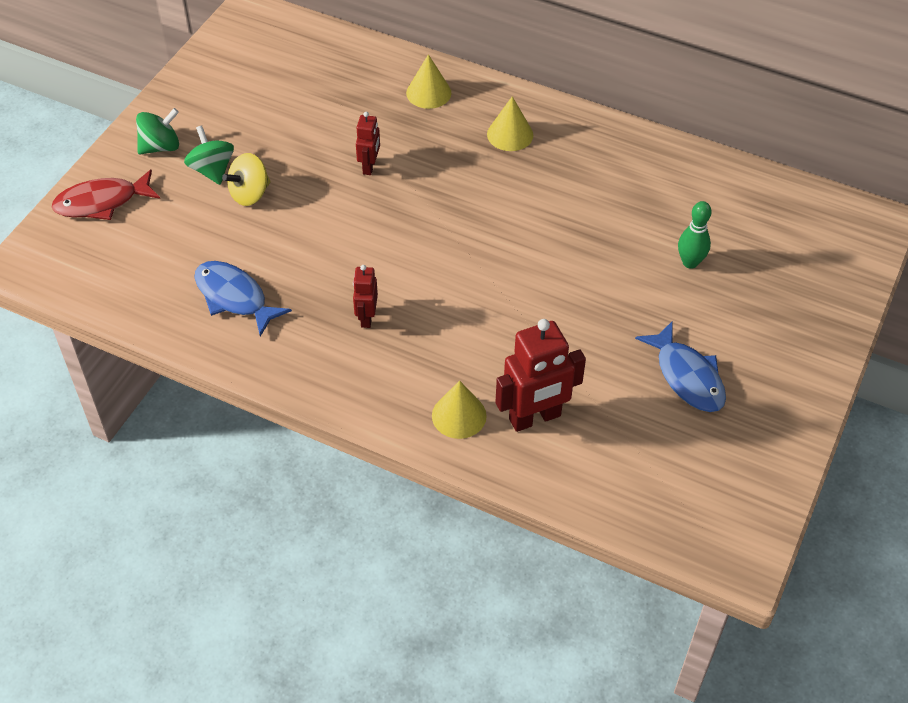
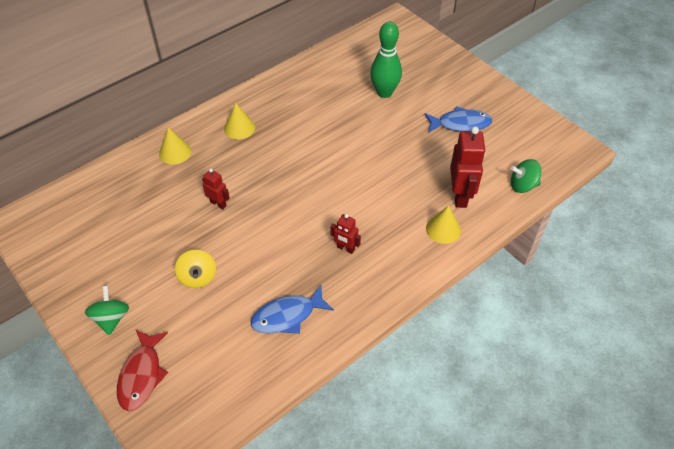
camera: 65 degrees left, 0 degrees up
green spinning top [184,126,234,185] -> green spinning top moved to [510,159,541,193]
green bowling pin [678,201,712,269] -> green bowling pin [370,22,402,98], size x1.64

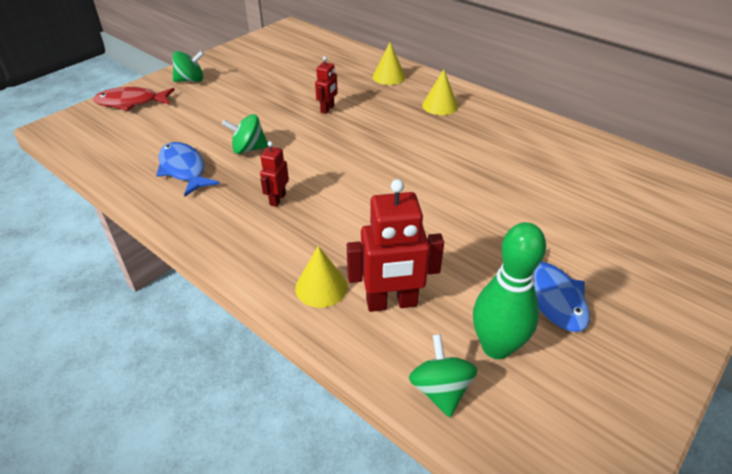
camera: 80 degrees right, 10 degrees down
yellow spinning top [175,250,216,288] -> none
green bowling pin [370,22,402,98] -> green bowling pin moved to [473,222,546,359]
none -> green spinning top [222,114,269,154]

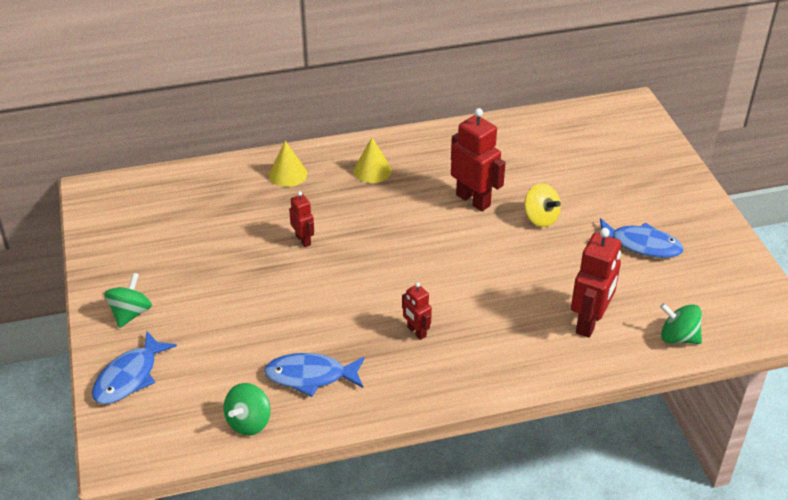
camera: 55 degrees left, 0 degrees up
red fish [94,87,174,111] -> blue fish [92,331,177,404]
green spinning top [222,114,269,154] -> green spinning top moved to [224,383,270,436]
yellow cone [295,246,348,308] -> none
green bowling pin [473,222,546,359] -> none
none -> red robot [451,108,506,211]
none -> yellow spinning top [524,183,561,227]

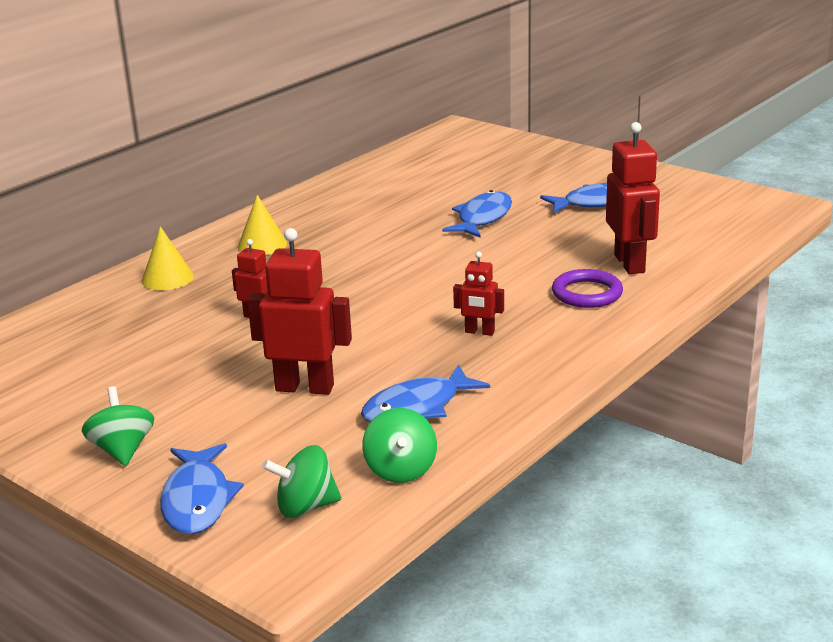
camera: 35 degrees left, 15 degrees down
red robot [451,108,506,211] -> red robot moved to [247,228,352,395]
yellow spinning top [524,183,561,227] -> blue fish [442,190,512,238]
green spinning top [660,303,702,344] -> green spinning top moved to [262,445,341,518]
none -> purple ring [552,269,623,308]

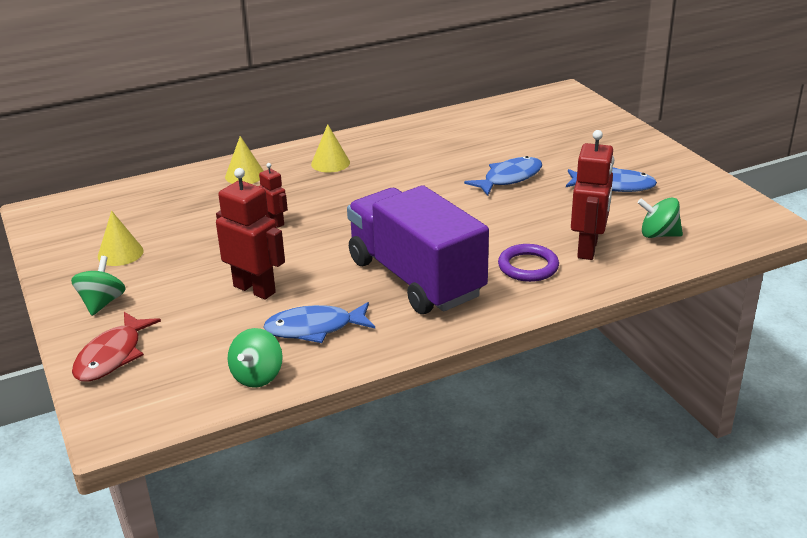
camera: 25 degrees right, 5 degrees up
blue fish [160,443,244,534] -> red fish [72,312,161,382]
green spinning top [262,445,341,518] -> green spinning top moved to [638,197,683,238]
red robot [453,252,504,336] -> purple truck [347,185,489,314]
none -> yellow cone [98,211,144,266]

